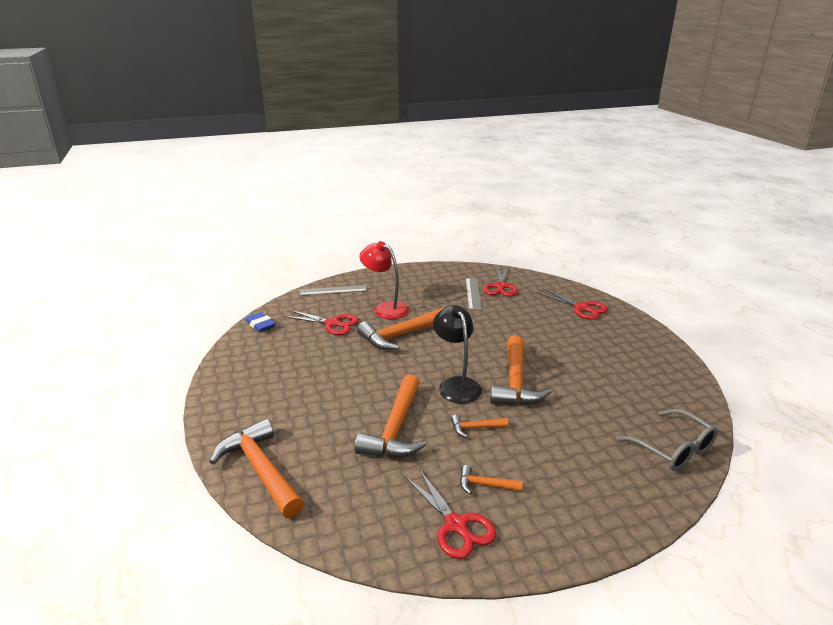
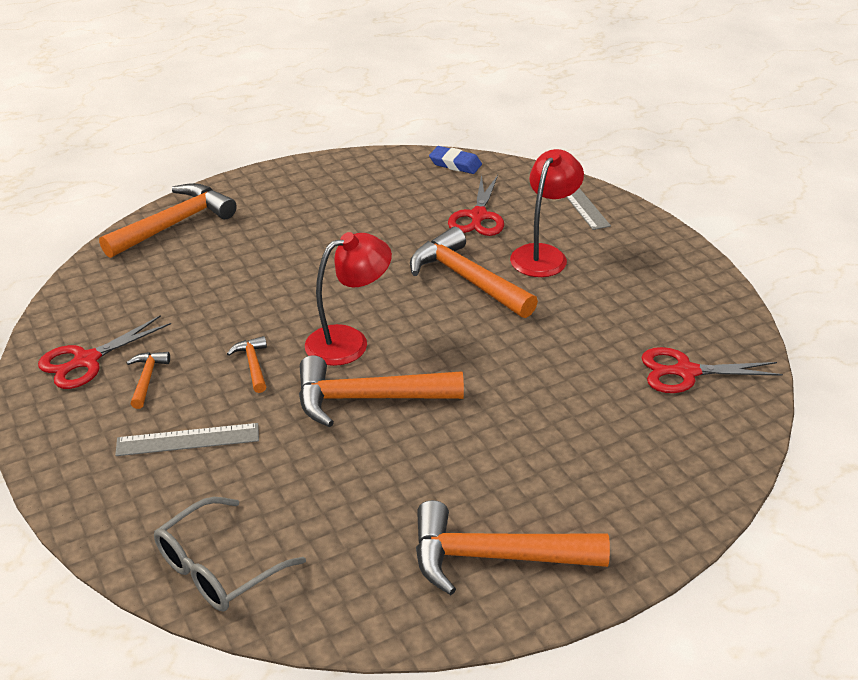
camera: 80 degrees right, 10 degrees up
blue eraser [245,312,276,332] -> blue eraser turned 75 degrees clockwise [429,146,482,174]
orange hammer [355,374,427,458] -> orange hammer moved to [416,500,610,595]
black lamp [433,305,482,403] -> red lamp [305,232,392,366]
grey ruler [466,278,482,310] -> grey ruler moved to [115,423,259,456]
red scissors [536,288,608,320] -> none

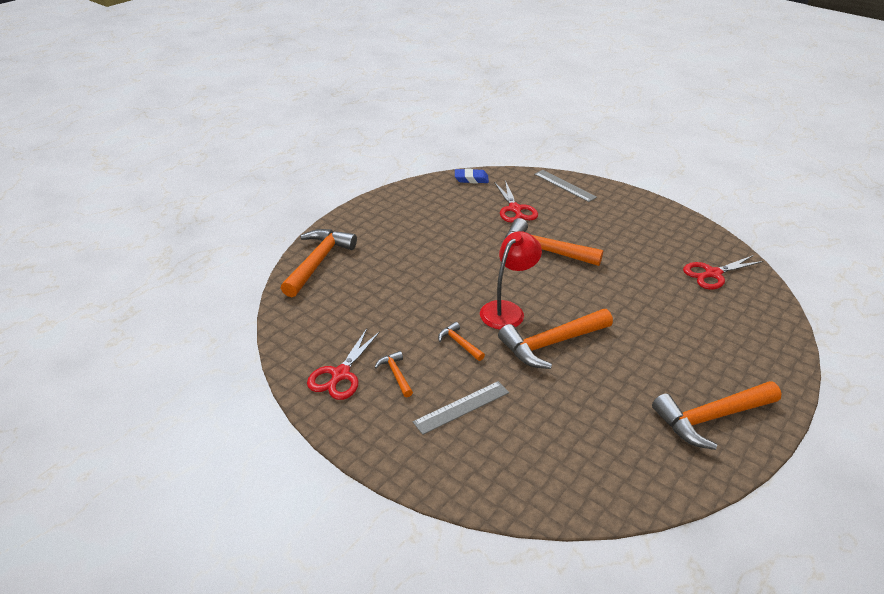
camera: 25 degrees left, 0 degrees up
grey glasses [154,497,306,611] -> none
red lamp [510,149,584,277] -> none

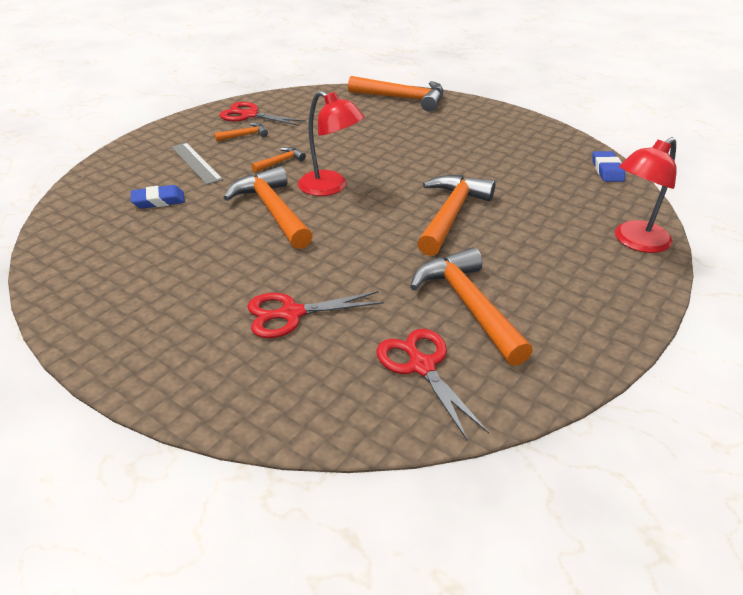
camera: 90 degrees right, 0 degrees up
red scissors [494,180,538,223] -> red scissors moved to [248,291,384,338]
grey ruler [534,170,597,202] -> red lamp [615,137,677,253]
orange hammer [652,381,782,450] -> orange hammer moved to [410,247,533,366]
none -> blue eraser [131,185,185,209]

